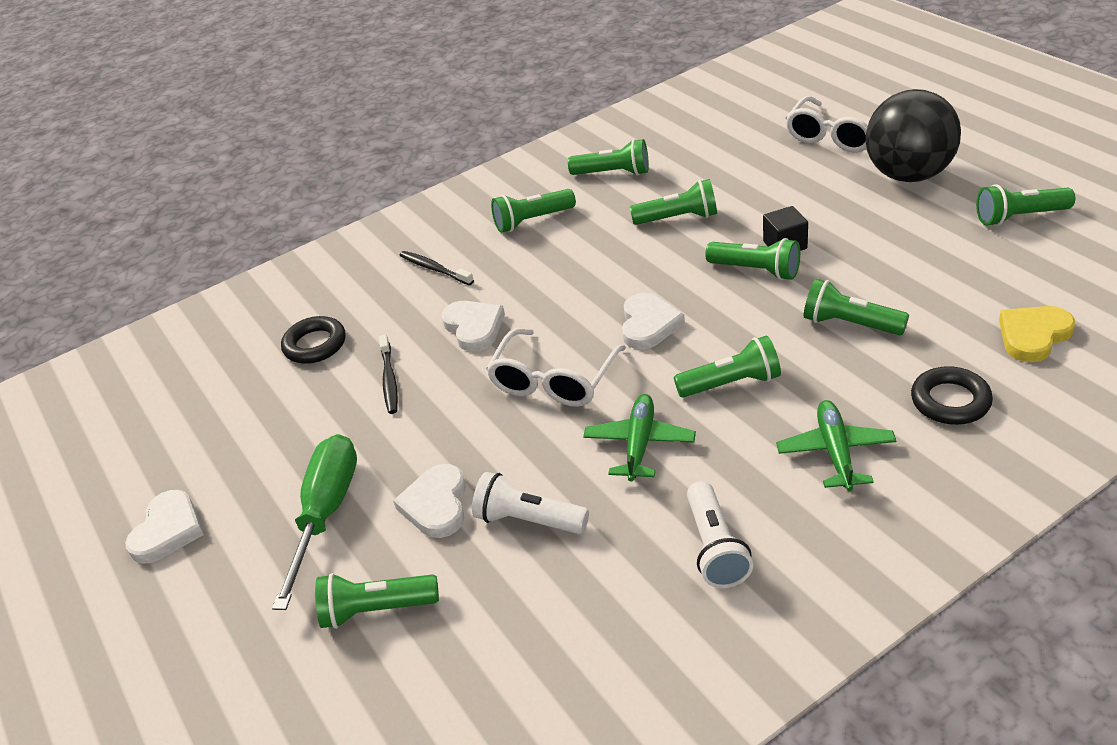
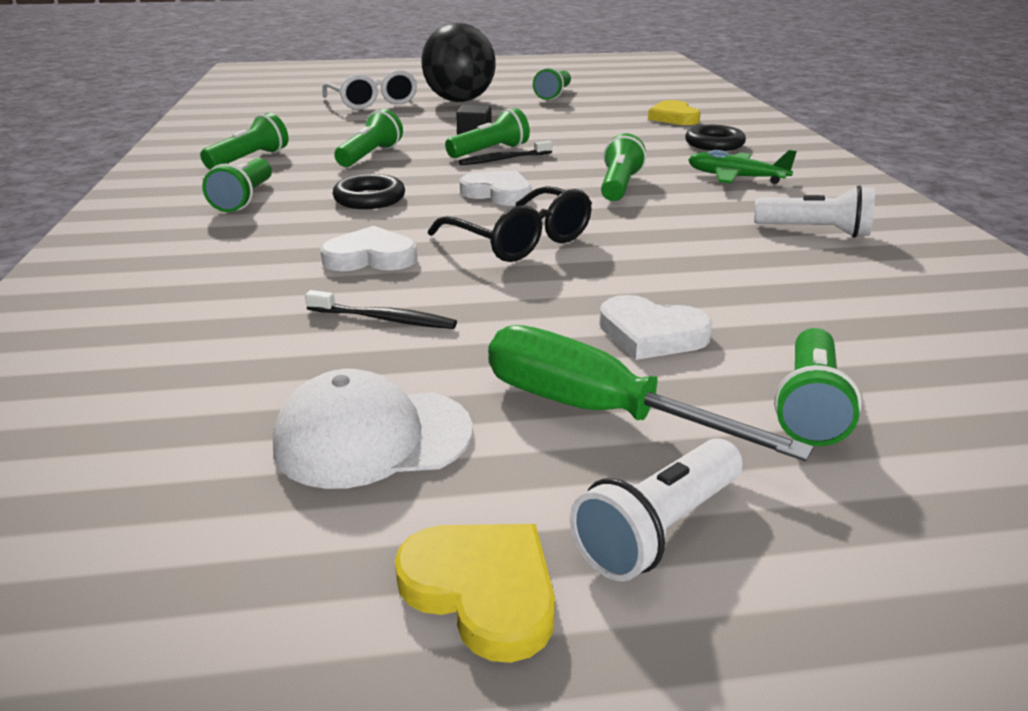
camera: 70 degrees left, 10 degrees down
white heart [125,490,204,564] -> yellow heart [395,524,555,663]
black ring [281,316,346,364] -> black ring moved to [332,174,405,209]
black toothbrush [399,251,474,285] -> black toothbrush moved to [459,141,552,165]
white flashlight [472,472,589,534] -> white flashlight moved to [570,438,743,581]
white glasses [486,328,626,407] -> black glasses [428,186,592,262]
green plane [583,394,696,482] -> none
green flashlight [804,279,909,335] -> none
none -> white cap [273,369,473,489]

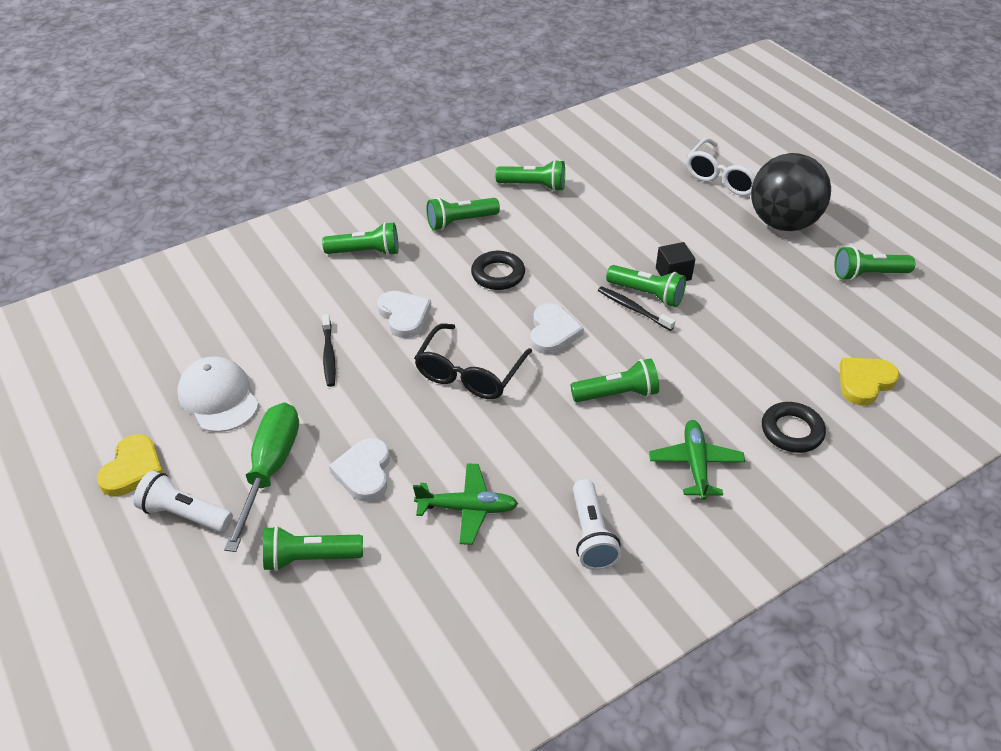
camera: 65 degrees right, 15 degrees up
green flashlight [334,109,403,167] -> green flashlight moved to [322,222,399,256]
none -> green plane [413,463,518,545]

